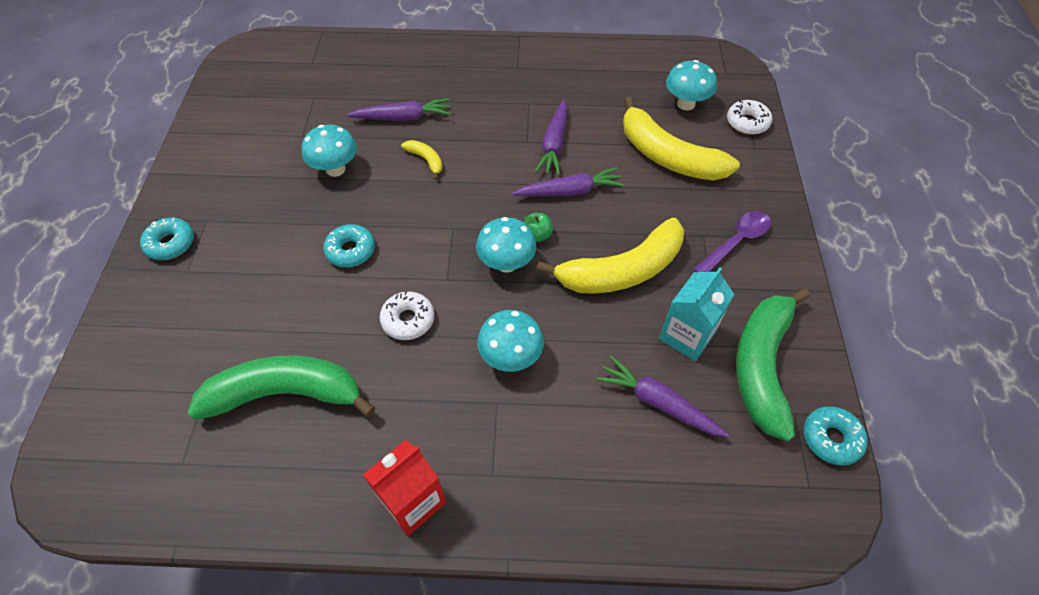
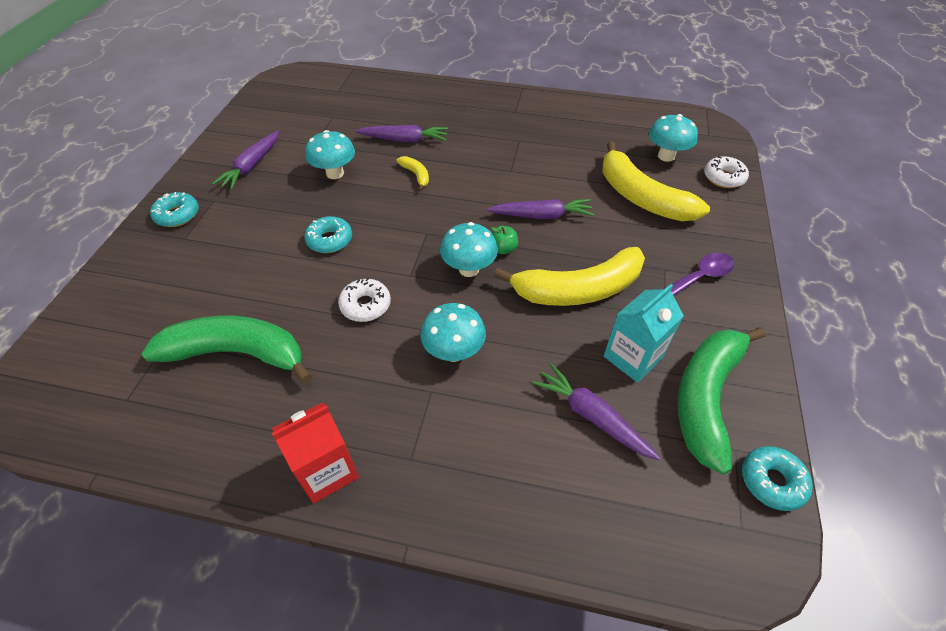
camera: 10 degrees right, 5 degrees down
purple carrot [534,100,567,176] -> purple carrot moved to [212,131,279,190]

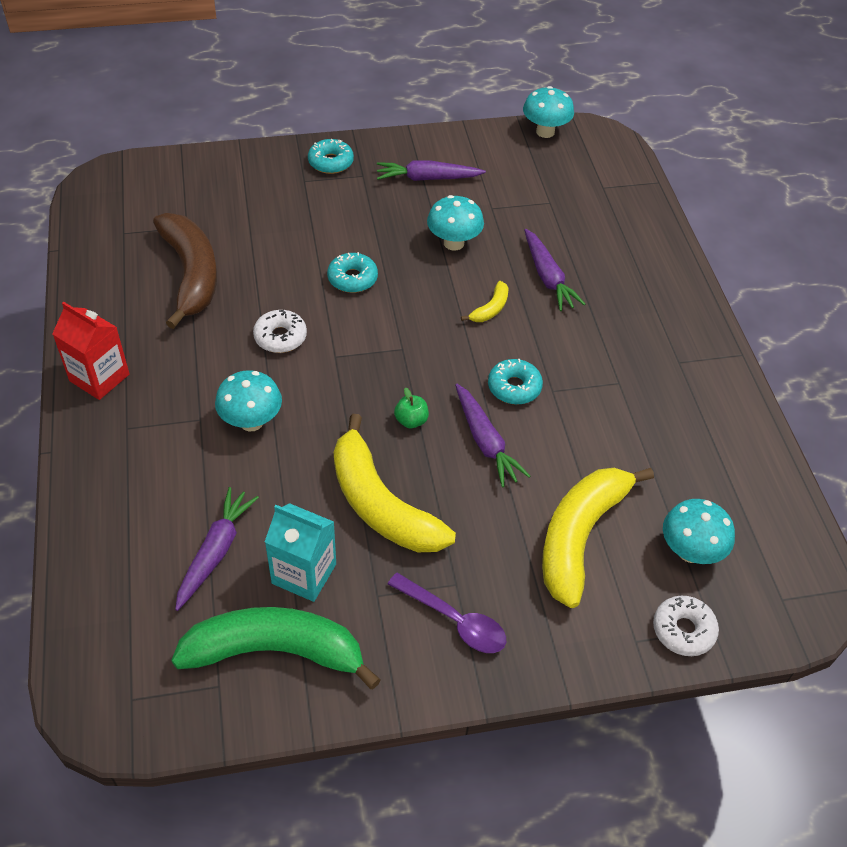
camera: 65 degrees right, 0 degrees up
green banana [142,316,312,384] -> brown banana [153,213,217,329]
turquoise mushroom [440,222,498,277] -> turquoise mushroom moved to [523,86,574,138]
turquoise donut [742,446,813,511] -> turquoise donut moved to [488,359,543,405]

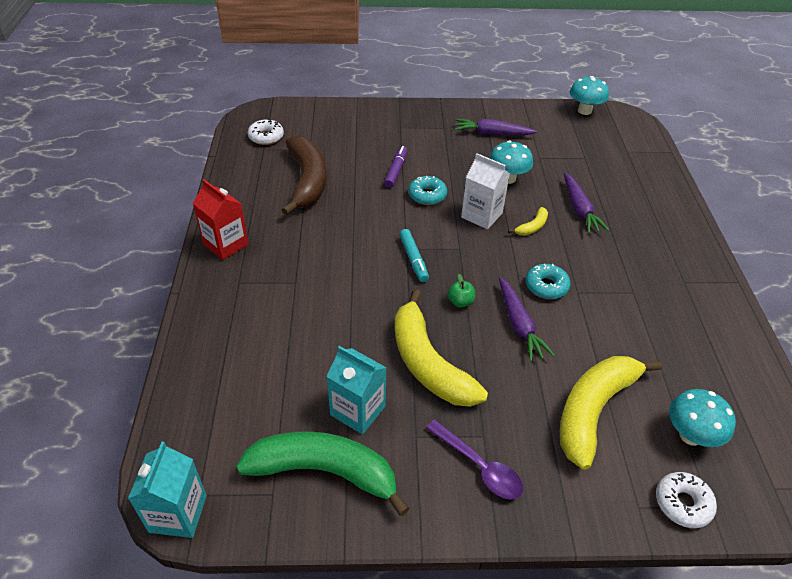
camera: 10 degrees right, 5 degrees down
purple carrot [175,487,259,611] -> none
turquoise mushroom [215,370,282,432] -> none
white donut [253,310,307,353] -> white donut moved to [248,119,284,145]
turquoise donut [308,139,354,174] -> none
none -> turquoise carton [128,442,207,538]
none -> purple marker [384,146,408,188]
none -> turquoise marker [399,229,429,282]
none -> white carton [461,153,510,229]

